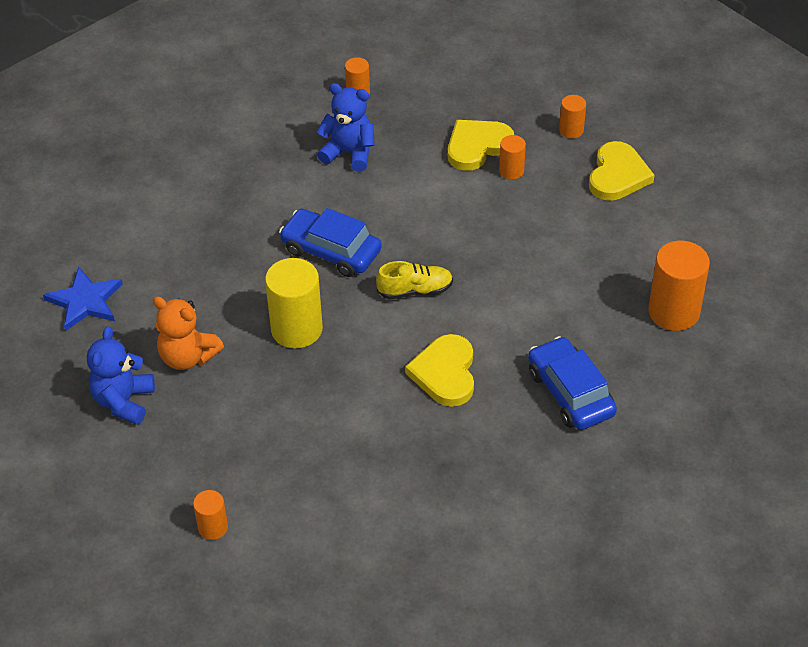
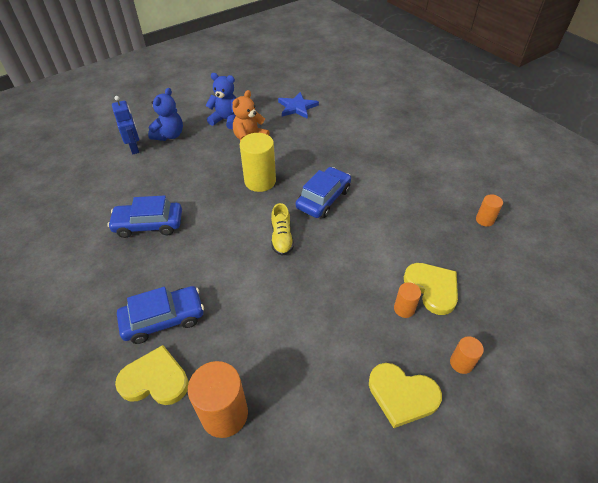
camera: 95 degrees right, 0 degrees up
orange cylinder [193,490,228,540] -> blue robot [112,96,139,154]
blue teddy bear [316,83,375,172] -> blue teddy bear moved to [148,88,183,141]
yellow heart [405,334,474,407] -> yellow heart moved to [115,345,189,405]
none -> blue car [107,195,182,238]

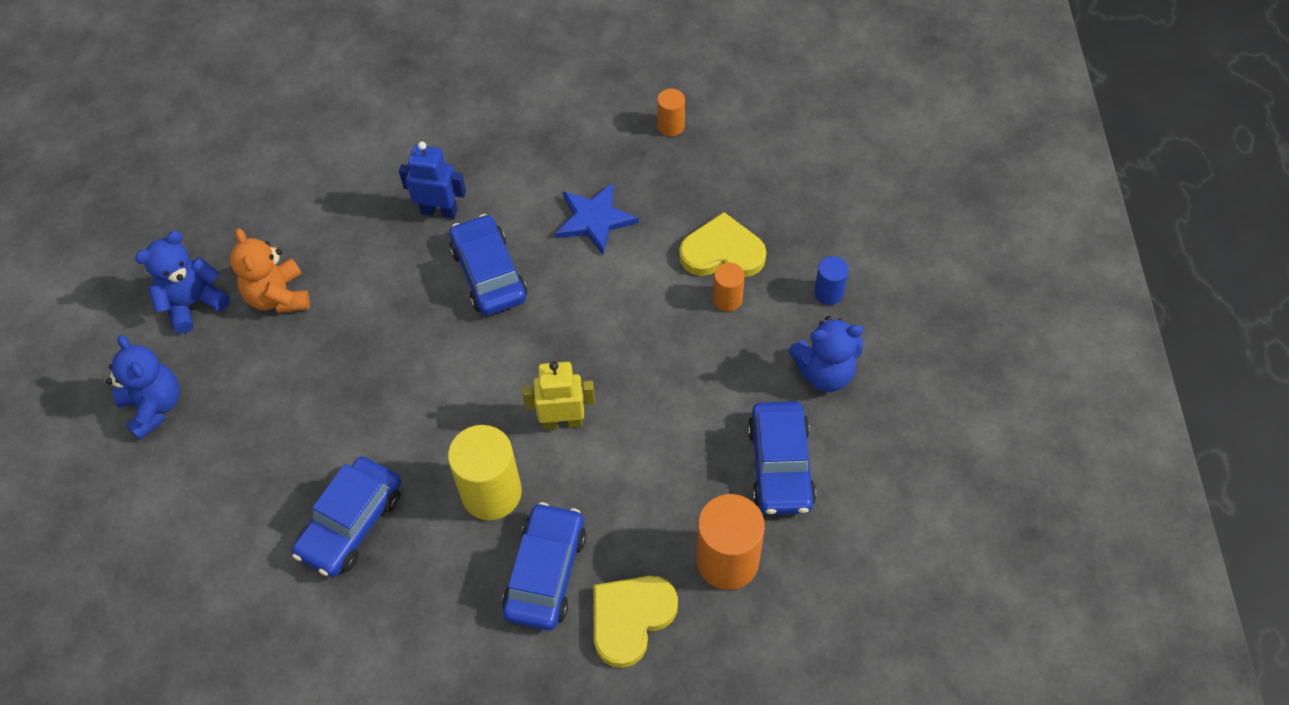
camera: 55 degrees left, 10 degrees up
blue robot [112,96,139,154] -> blue robot moved to [399,142,466,219]
yellow cylinder [240,133,276,192] -> yellow cylinder moved to [448,425,522,520]
yellow shoe [271,203,294,256] -> none
blue star [278,92,319,119] -> blue star moved to [555,183,639,255]
yellow heart [369,363,442,428] -> blue teddy bear [789,316,864,392]
orange cylinder [450,336,484,374] -> blue cylinder [814,256,849,305]
none -> yellow robot [522,361,595,430]
none -> blue car [748,401,816,515]

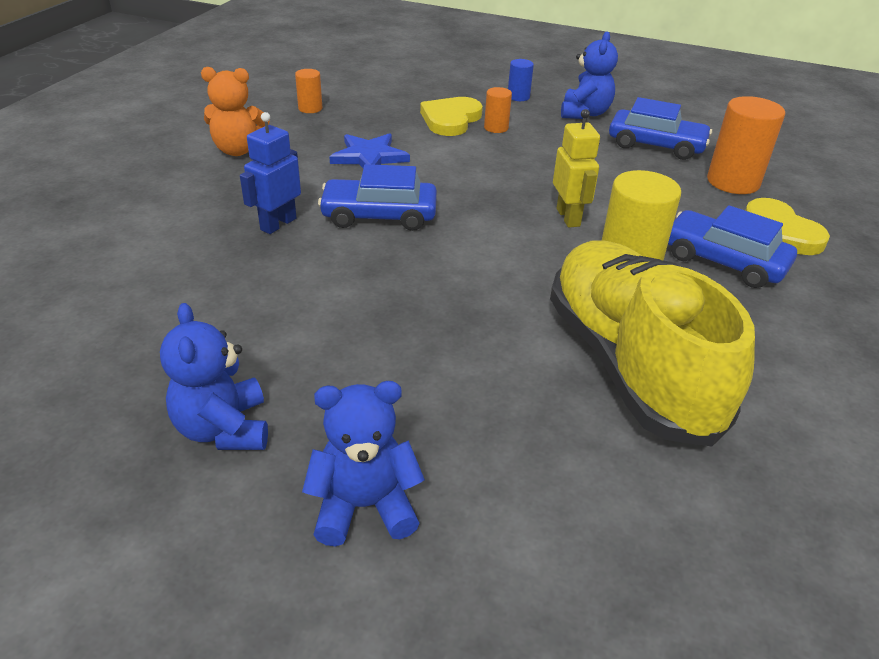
camera: 70 degrees left, 20 degrees down
orange teddy bear [230,229,310,313] -> orange teddy bear moved to [201,67,270,156]
blue car [292,456,401,577] -> yellow shoe [550,240,755,446]
yellow robot [522,361,595,430] -> yellow robot turned 150 degrees clockwise [553,109,600,227]

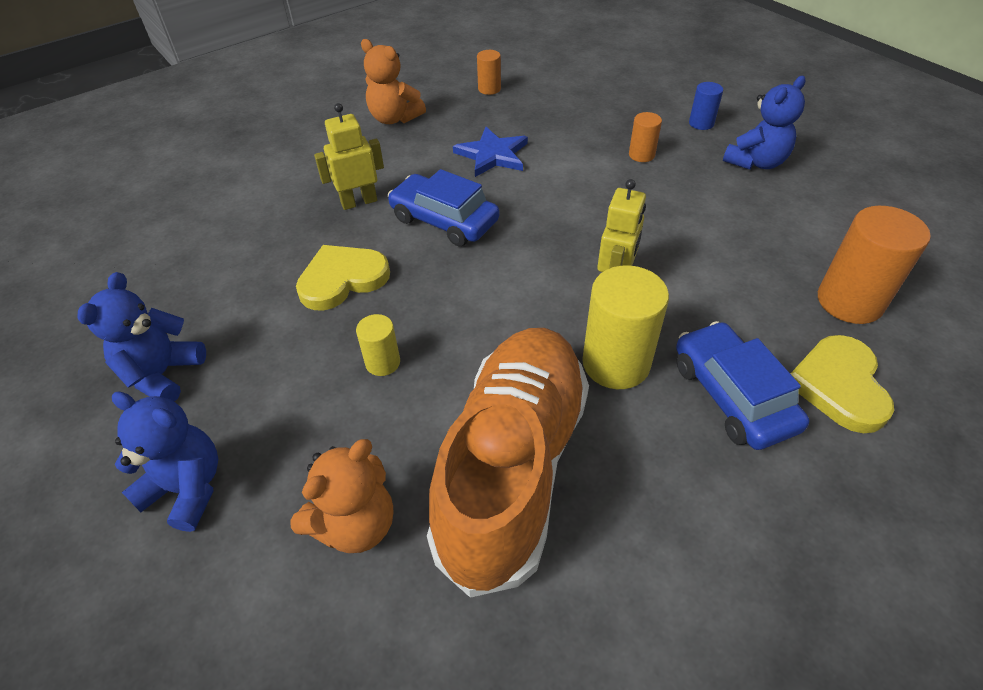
camera: 35 degrees right, 10 degrees up
blue robot [240,112,301,234] -> yellow robot [314,103,384,210]
yellow heart [420,97,483,136] -> yellow heart moved to [296,245,390,311]
yellow shoe [550,240,755,446] -> orange shoe [427,328,589,598]
blue car [609,97,712,160] -> none
none -> orange teddy bear [290,439,393,553]
none -> yellow cylinder [356,314,400,376]

